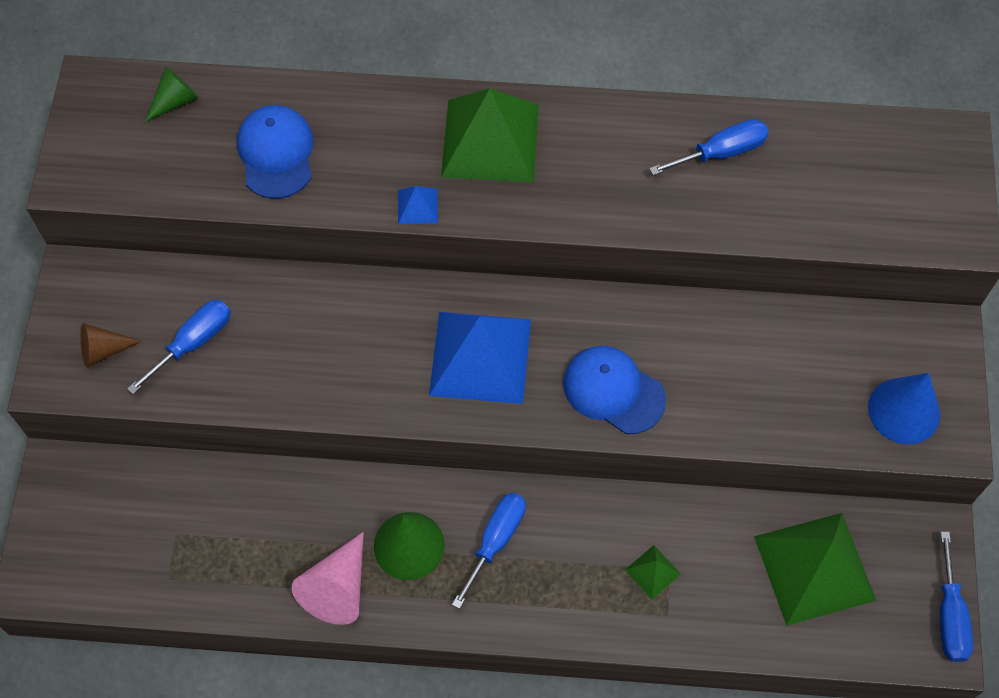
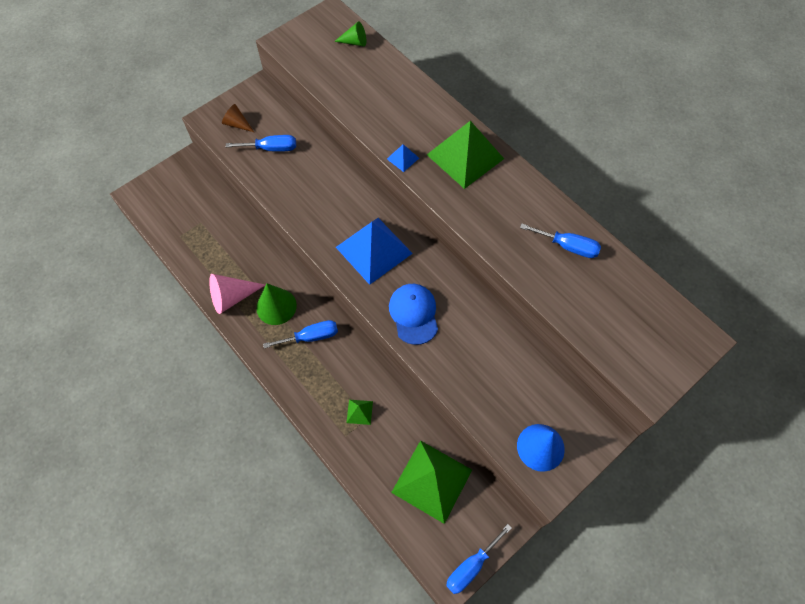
camera: 45 degrees right, 0 degrees up
blue cap [237,105,313,199] -> none

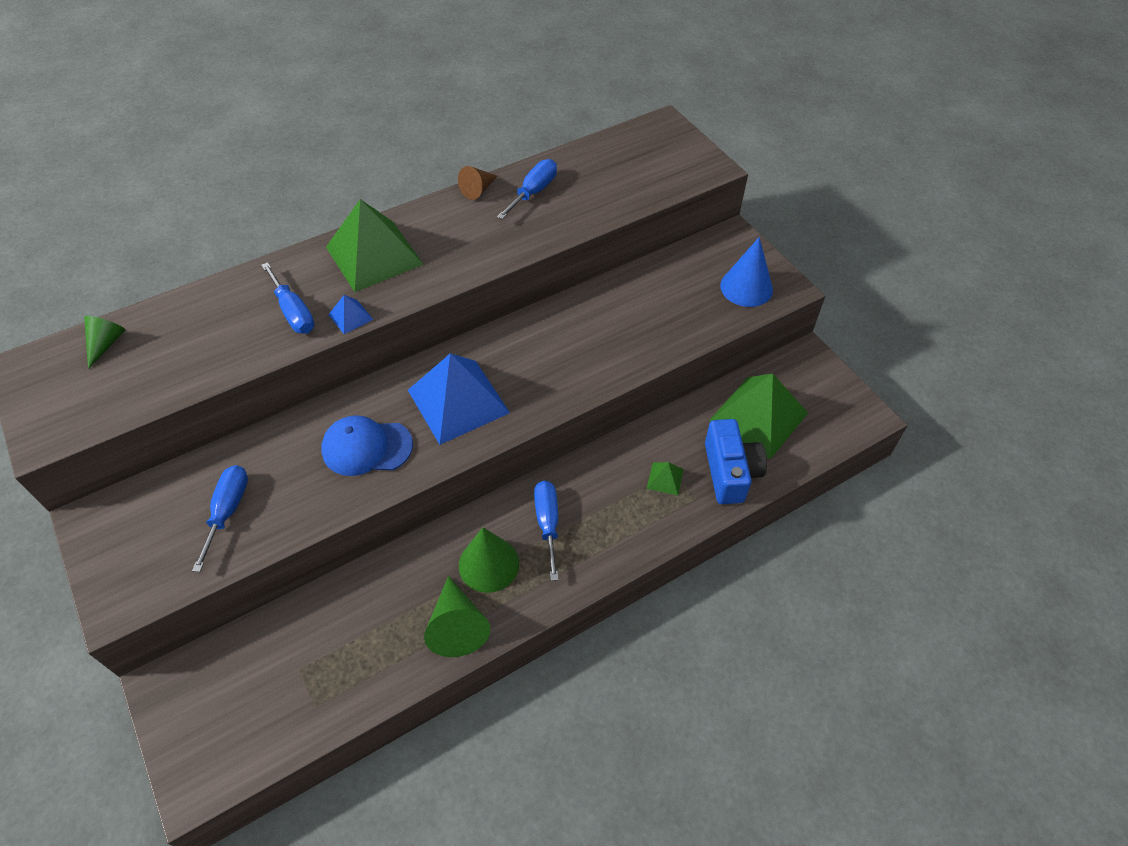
camera: 80 degrees left, 10 degrees down
pink cone [209,274,265,314] -> green cone [424,576,491,657]
brown cone [222,104,254,132] -> brown cone moved to [458,166,497,200]
blue cap [389,284,438,345] -> blue cap moved to [321,415,413,476]
blue screwdriver [446,524,512,594] -> blue screwdriver moved to [261,262,315,334]
none -> blue camera [705,419,767,504]

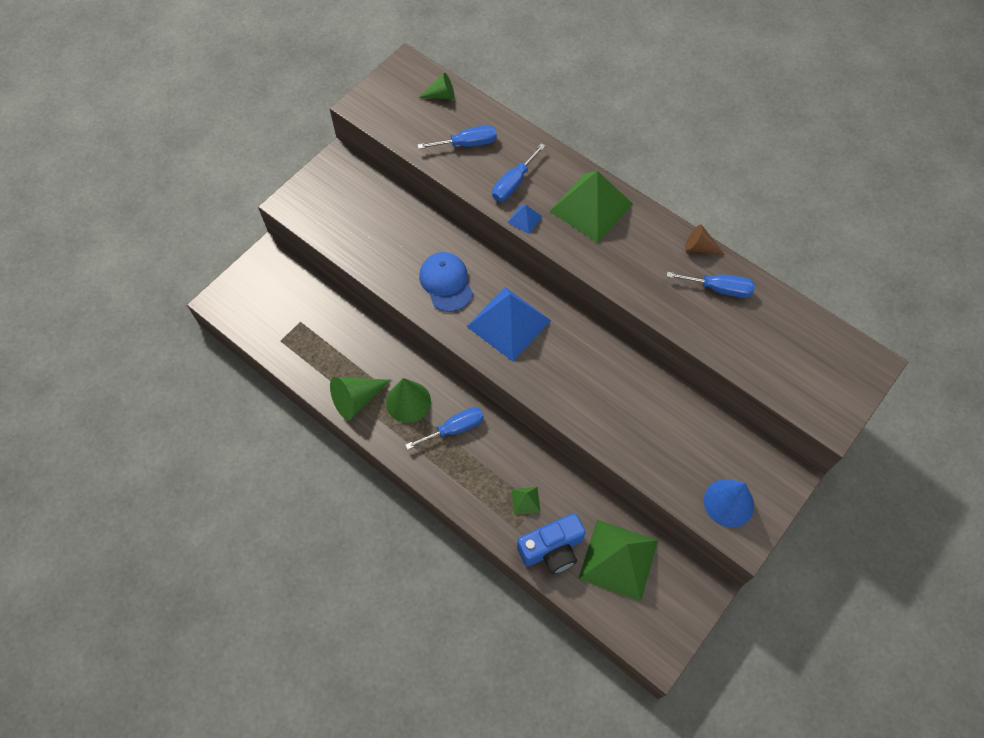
camera: 70 degrees right, 10 degrees up
blue screwdriver [192,465,248,572] -> blue screwdriver moved to [417,125,497,149]

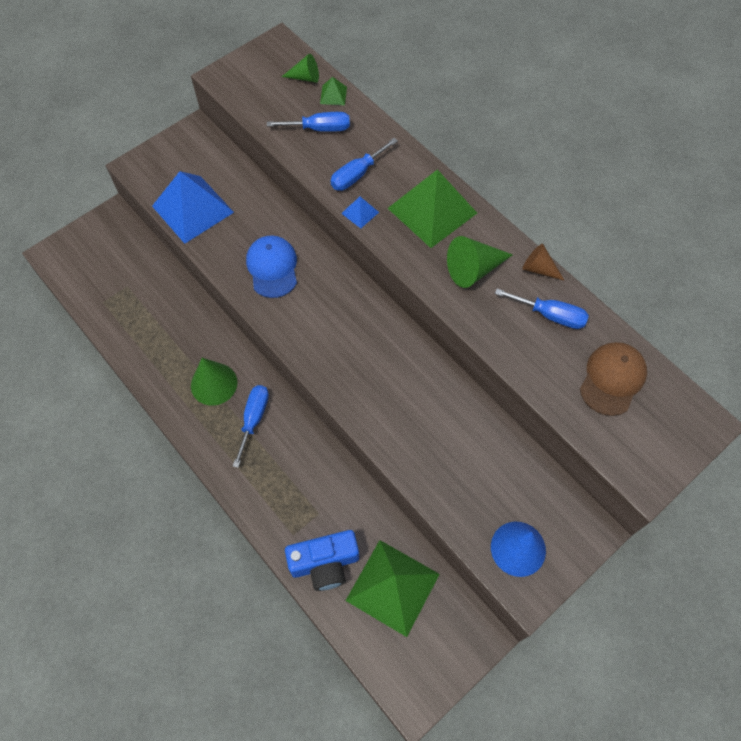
camera: 10 degrees right, 0 degrees up
green cone [330,377,391,420] -> green cone moved to [447,236,513,288]
blue screwdriver [405,407,484,450] -> blue screwdriver turned 60 degrees counterclockwise [233,385,269,468]
blue pyramid [467,287,551,362] -> blue pyramid moved to [152,171,234,244]
green pyramid [511,487,541,515] -> green pyramid moved to [320,77,347,105]
none -> brown cap [580,342,647,416]

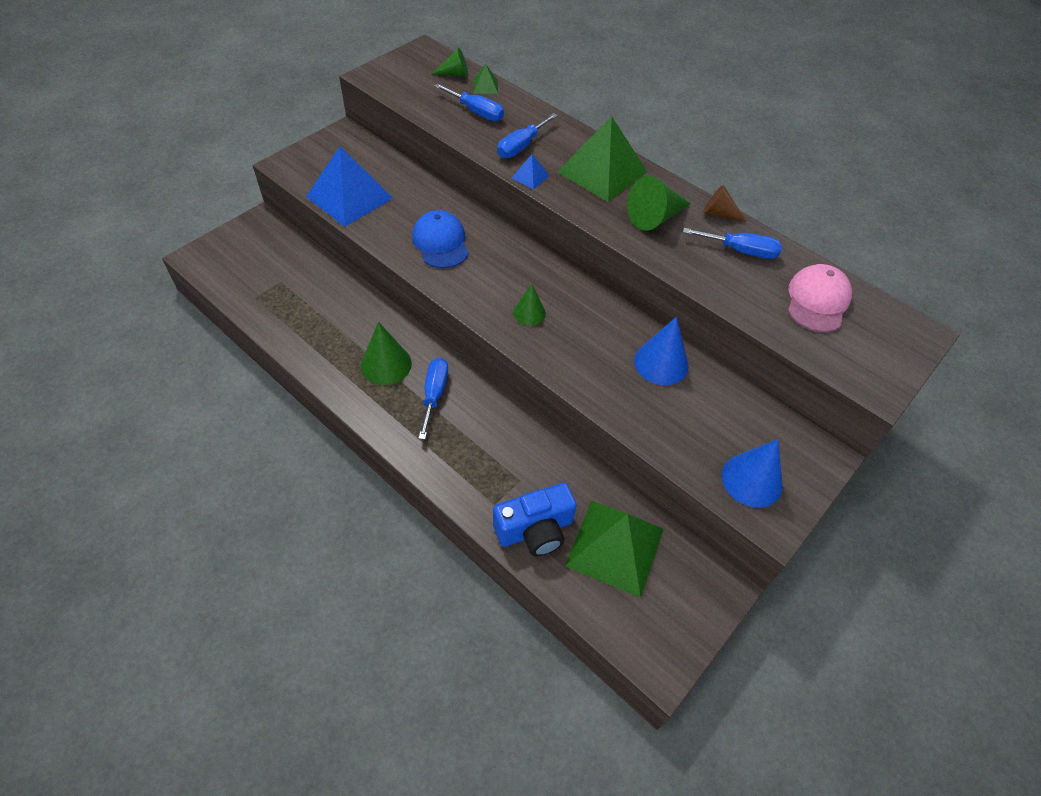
camera: 10 degrees left, 10 degrees down
blue screwdriver [267,112,350,132] -> blue screwdriver turned 45 degrees clockwise [434,83,504,121]
brown cap [580,342,647,416] -> pink cap [788,264,852,332]
none -> green cone [513,284,546,326]
none -> blue cone [634,317,688,385]

